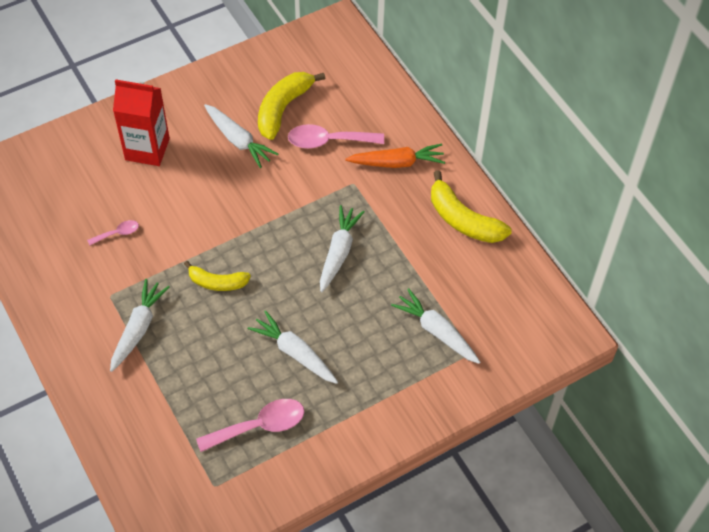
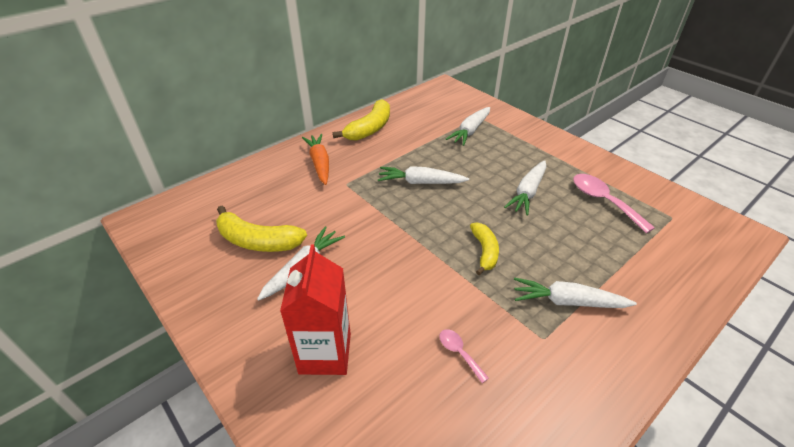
camera: 100 degrees left, 15 degrees down
pink spoon [288,124,384,149] -> none

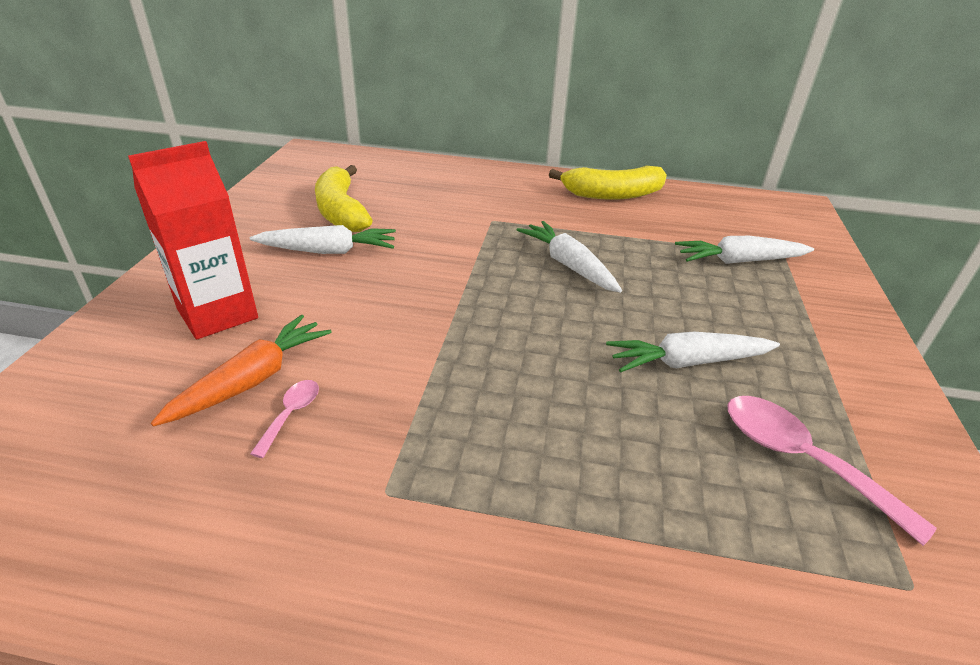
camera: 50 degrees right, 5 degrees down
orange carrot [302,134,329,185] -> orange carrot moved to [151,315,332,427]
yellow banana [470,223,499,275] -> none
white carrot [514,277,637,308] -> none
pink spoon [573,174,655,233] -> pink spoon turned 60 degrees counterclockwise [727,396,937,546]

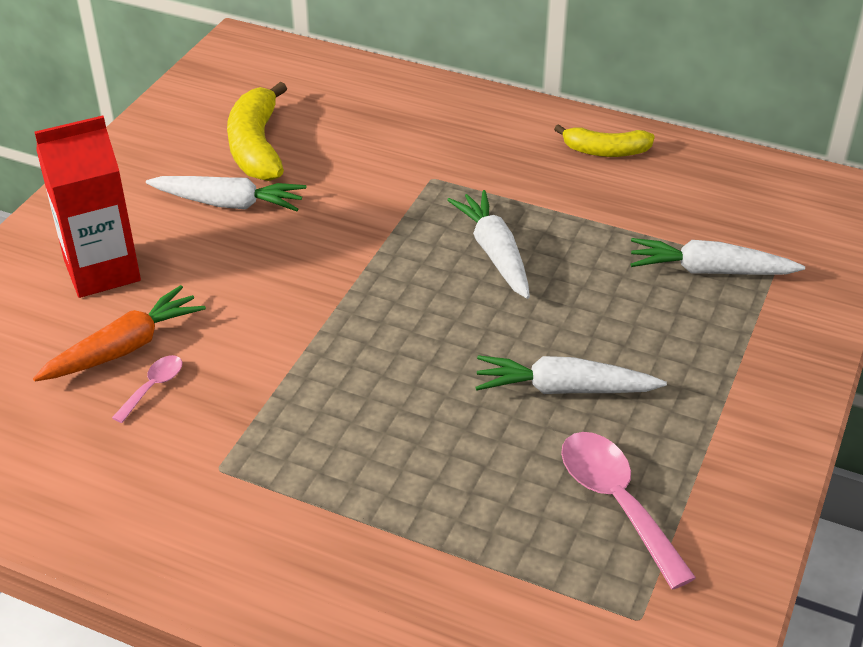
camera: 15 degrees right, 5 degrees up
yellow banana [549,165,667,200] -> yellow banana [554,124,655,157], size x0.64

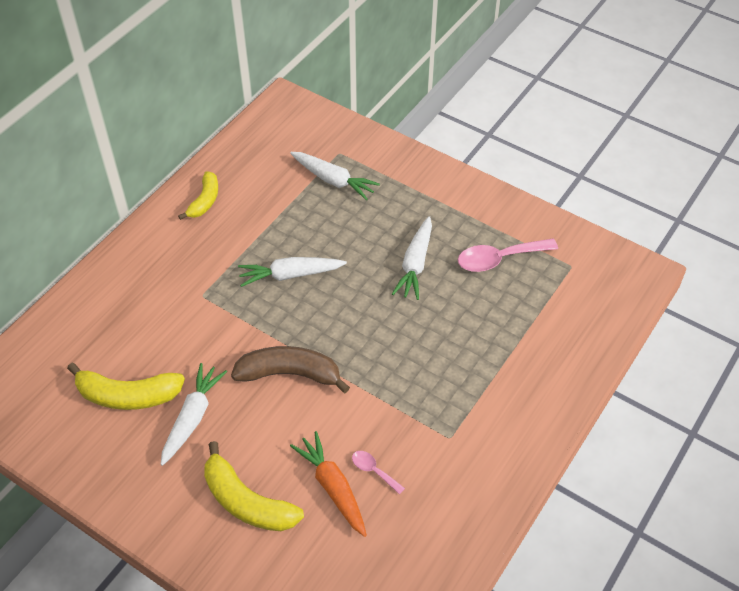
camera: 80 degrees left, 10 degrees up
red carton [34,115,141,298] -> yellow banana [204,441,304,531]
white carrot [630,238,805,275] -> white carrot turned 75 degrees counterclockwise [290,152,380,201]
none -> brown banana [231,346,350,393]

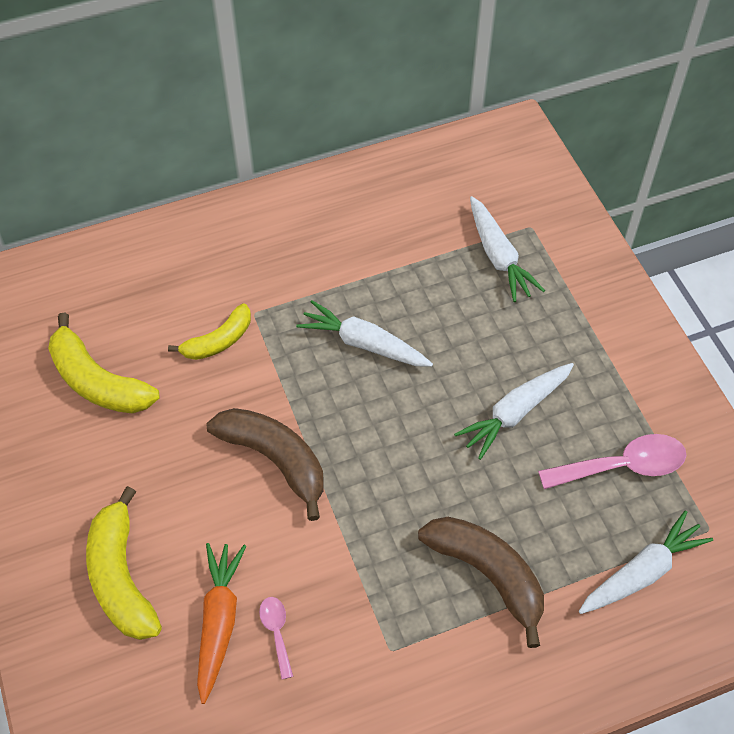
camera: 35 degrees right, 5 degrees up
white carrot [160,363,227,466] -> white carrot moved to [579,510,713,614]
yellow banana [178,171,218,220] -> yellow banana moved to [168,304,251,360]
pink spoon [458,239,558,272] -> pink spoon turned 150 degrees clockwise [538,434,686,489]
none -> brown banana [418,517,544,648]

